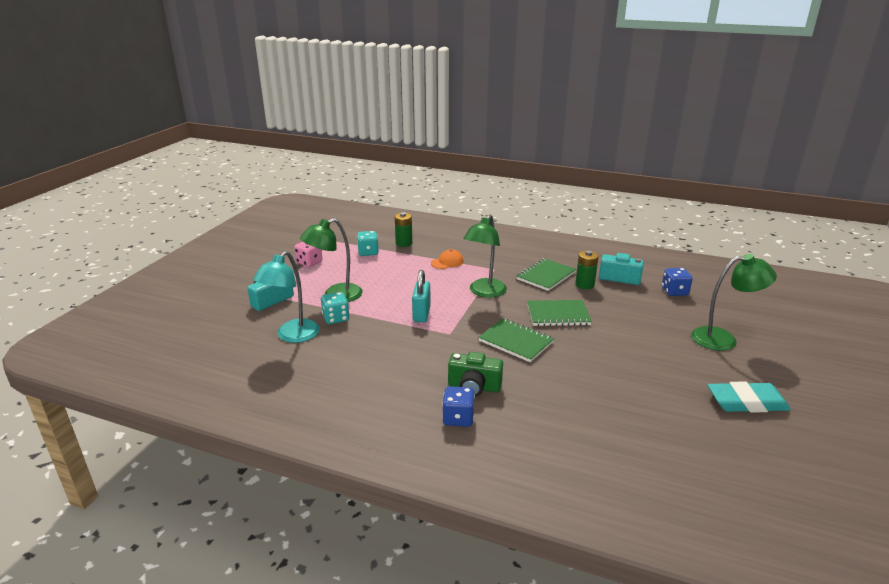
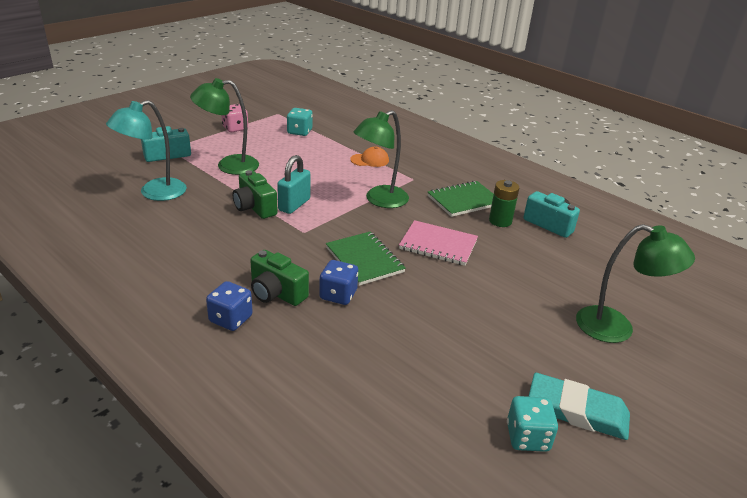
camera: 20 degrees right, 5 degrees up
turquoise dice [321,292,349,324] -> turquoise dice moved to [507,396,558,452]
green battery [395,212,413,247] -> none
green notebook [527,300,592,326] -> pink notebook [399,220,478,266]
blue dice [662,268,693,296] -> blue dice moved to [319,260,358,305]
none -> green camera [233,170,278,219]

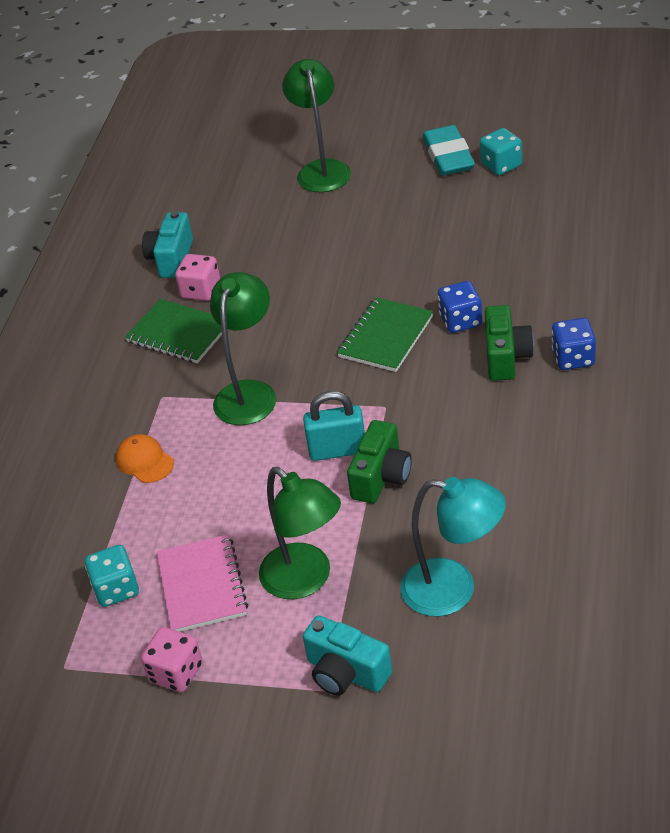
camera: 115 degrees left, 10 degrees up
green lamp [353,110,409,208] -> green lamp turned 90 degrees counterclockwise [210,272,276,425]
pink notebook [399,220,478,266] -> pink notebook moved to [157,534,248,632]
green battery [489,180,519,227] -> pink dice [175,254,220,301]

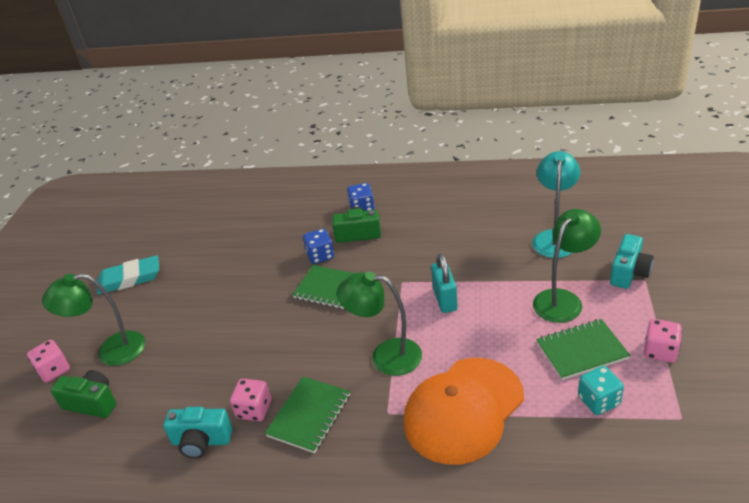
camera: 95 degrees left, 5 degrees down
orange cap [116,434,174,483] -> orange cap [404,358,524,465], size x2.49
pink notebook [157,534,248,632] -> green notebook [536,319,630,380]
green camera [347,420,412,503] -> green camera moved to [50,370,117,418]
turquoise dice [480,128,522,175] -> none
none -> pink dice [27,340,70,383]

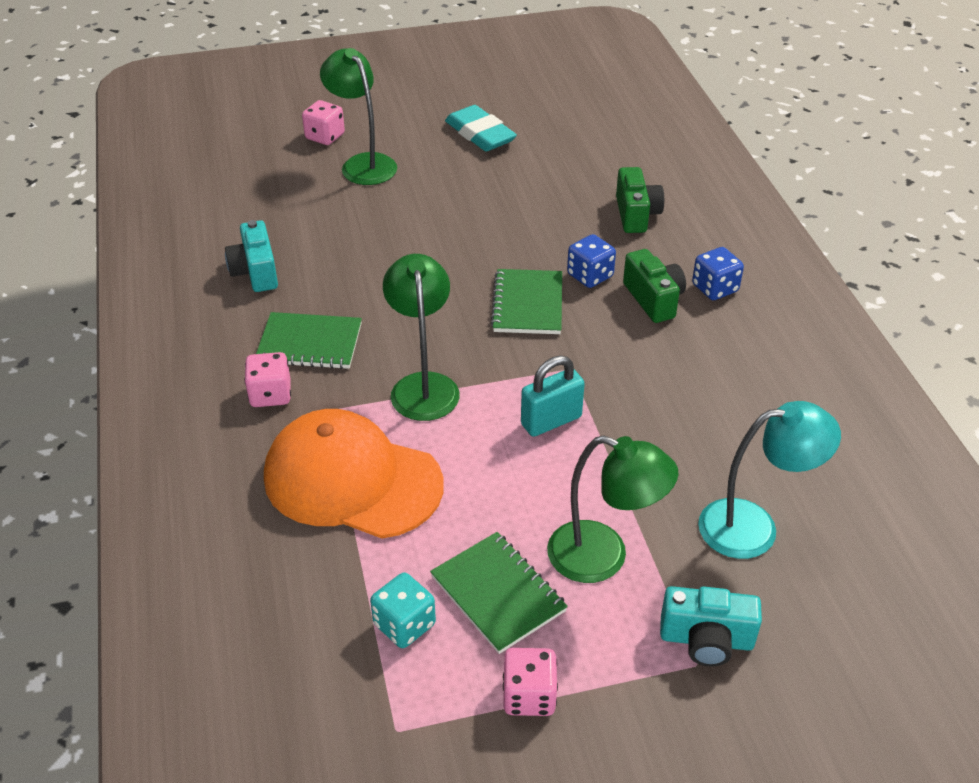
camera: 65 degrees right, 5 degrees up
green camera [50,370,117,418] -> green camera moved to [616,167,664,233]
pink dice [230,379,271,421] -> pink dice moved to [244,352,291,407]

